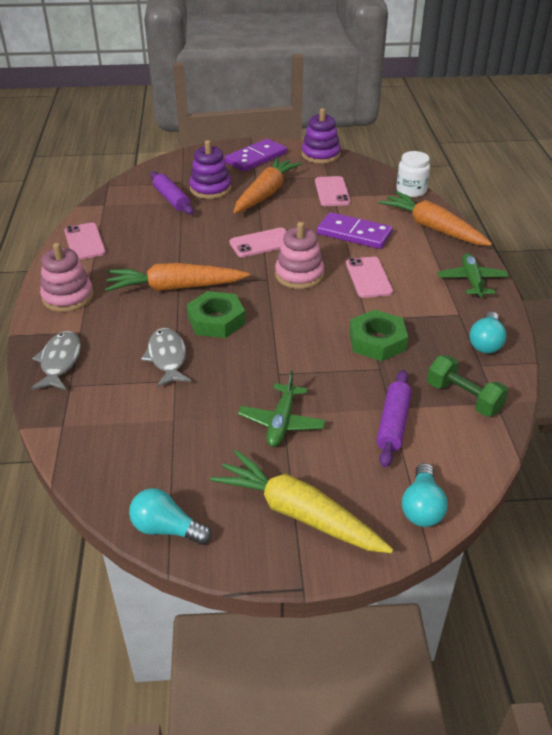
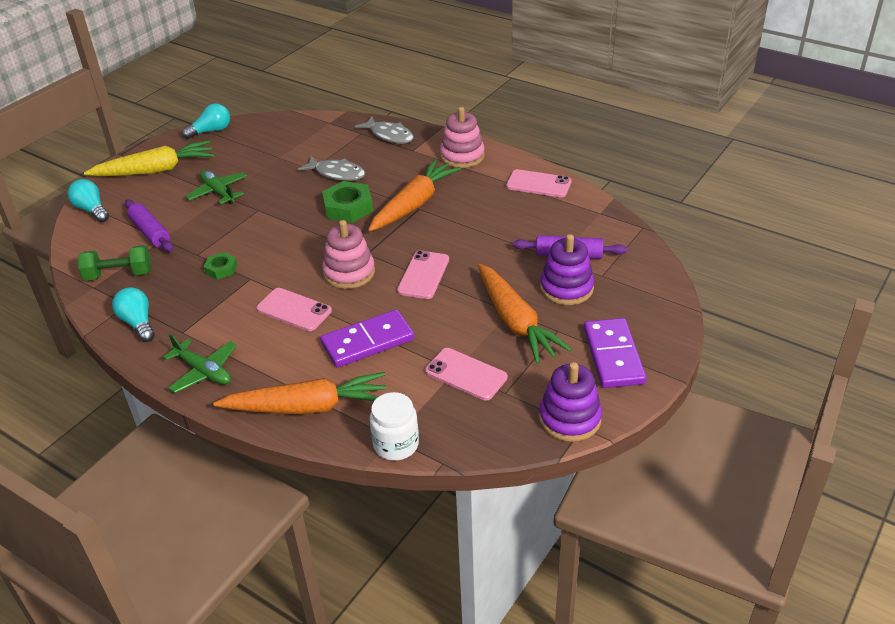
camera: 130 degrees right, 0 degrees up
green nut [349,309,408,361] -> green nut [204,252,237,279], size x0.57

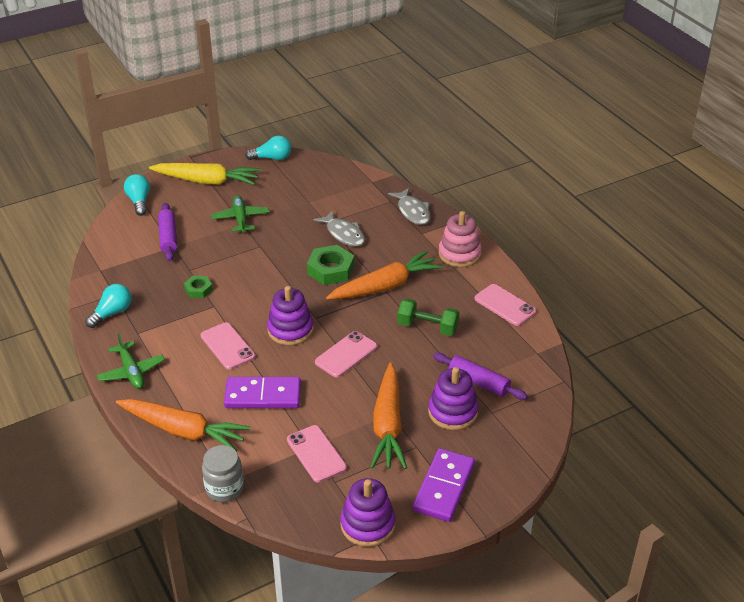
camera: 25 degrees right, 0 degrees up
green dumbbell [78,245,151,281] -> green dumbbell moved to [397,299,459,336]
turquoise light bulb [112,287,155,342] -> turquoise light bulb turned 45 degrees clockwise [85,284,132,328]
pink stacking toy [322,220,375,289] -> purple stacking toy [267,286,314,345]
white jar [370,392,419,461] -> grey jar [202,445,244,502]

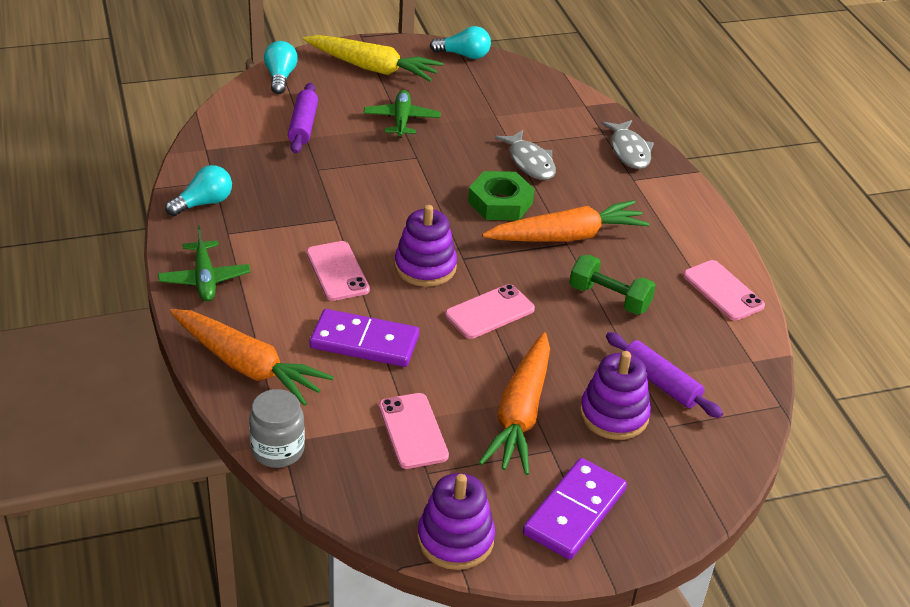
camera: 10 degrees right, 0 degrees up
green nut [184,276,213,298] -> none
pink stacking toy [439,211,482,267] -> none

